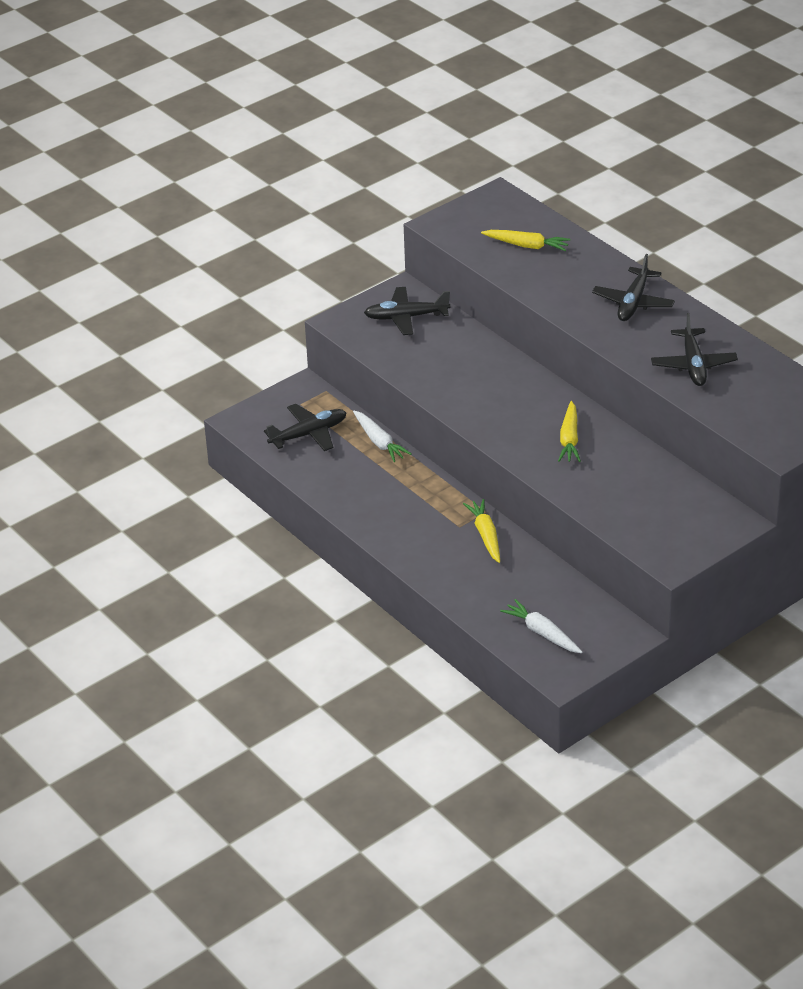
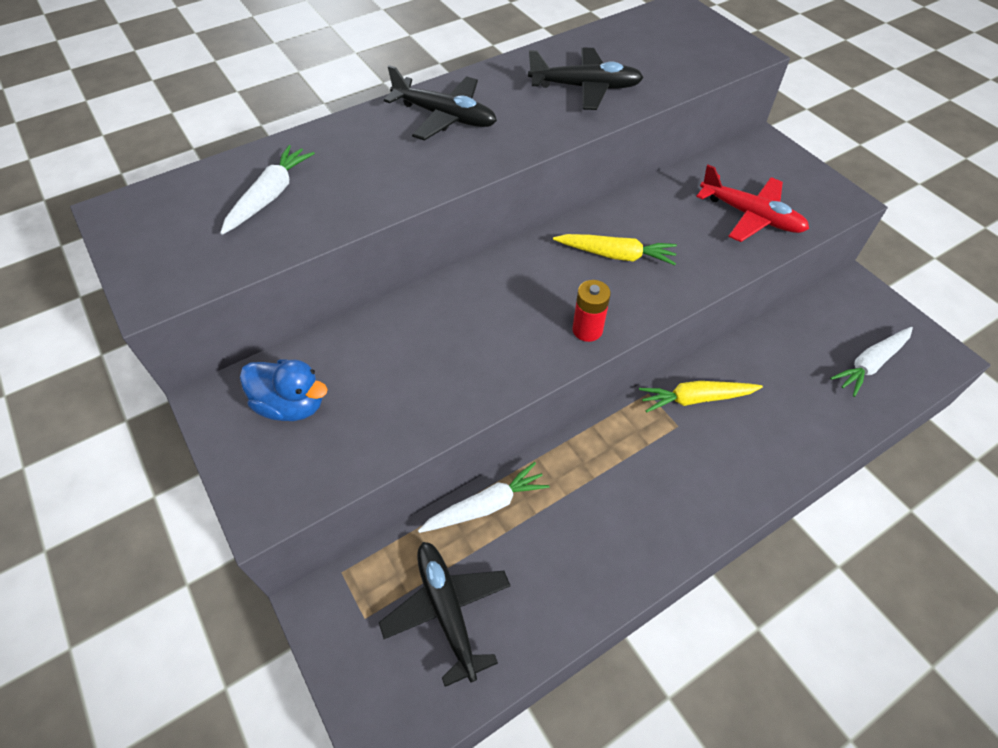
camera: 85 degrees left, 15 degrees up
black plane [364,287,450,335] -> blue duck [240,359,328,421]
yellow carrot [481,230,570,251] -> white carrot [220,145,315,235]
none -> red battery [572,280,611,342]
none -> red plane [696,165,809,242]

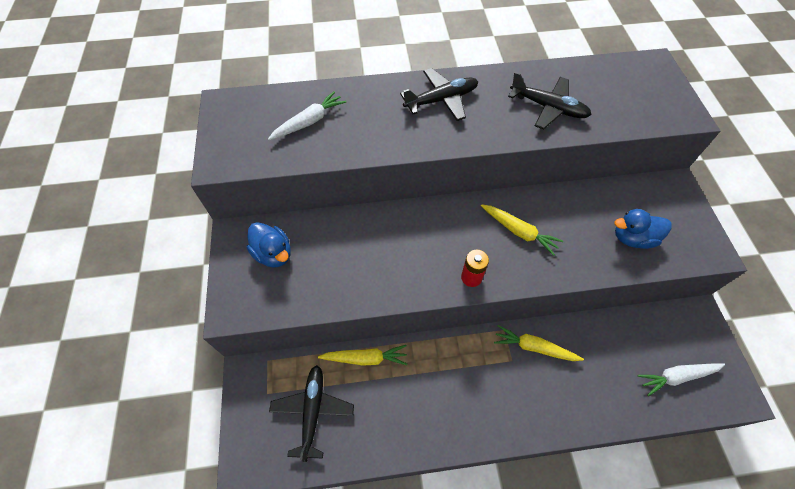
camera: 25 degrees right, 5 degrees up
black plane [384,65,497,141] -> black plane turned 75 degrees counterclockwise [400,68,478,121]
white carrot [418,462,550,533] -> yellow carrot [318,345,407,366]
red plane [696,165,809,242] -> blue duck [615,209,672,249]

